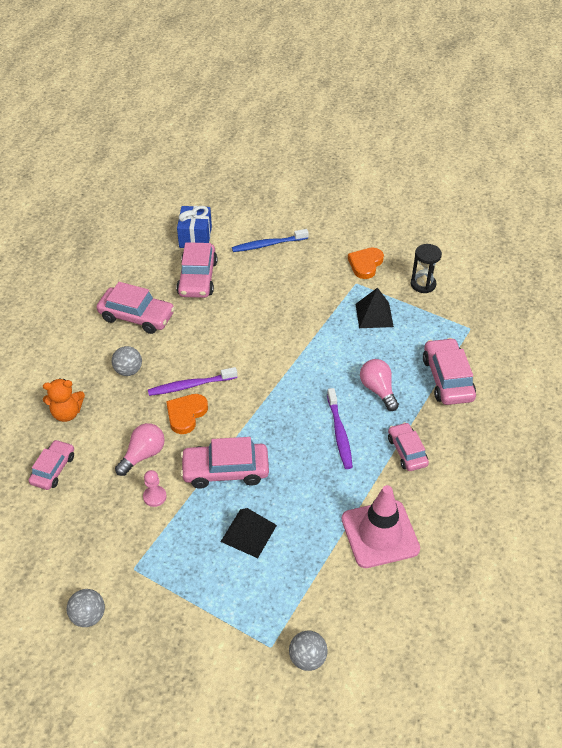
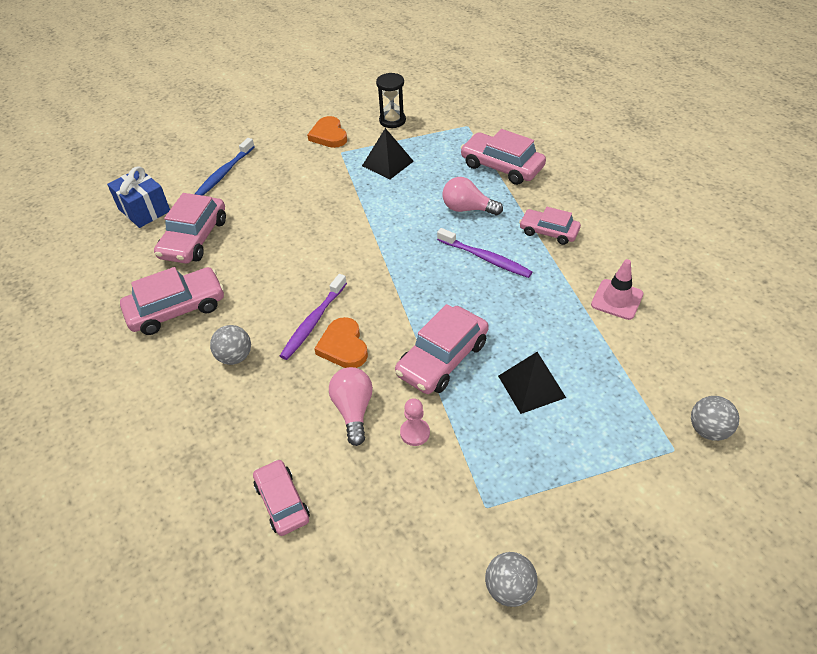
camera: 45 degrees left, 0 degrees up
orange teddy bear [43,379,85,422] -> none
pink car [176,242,217,298] -> pink car turned 60 degrees clockwise [154,193,226,264]
pink traffic cone [342,485,420,568] -> pink traffic cone [591,259,644,320], size x0.61

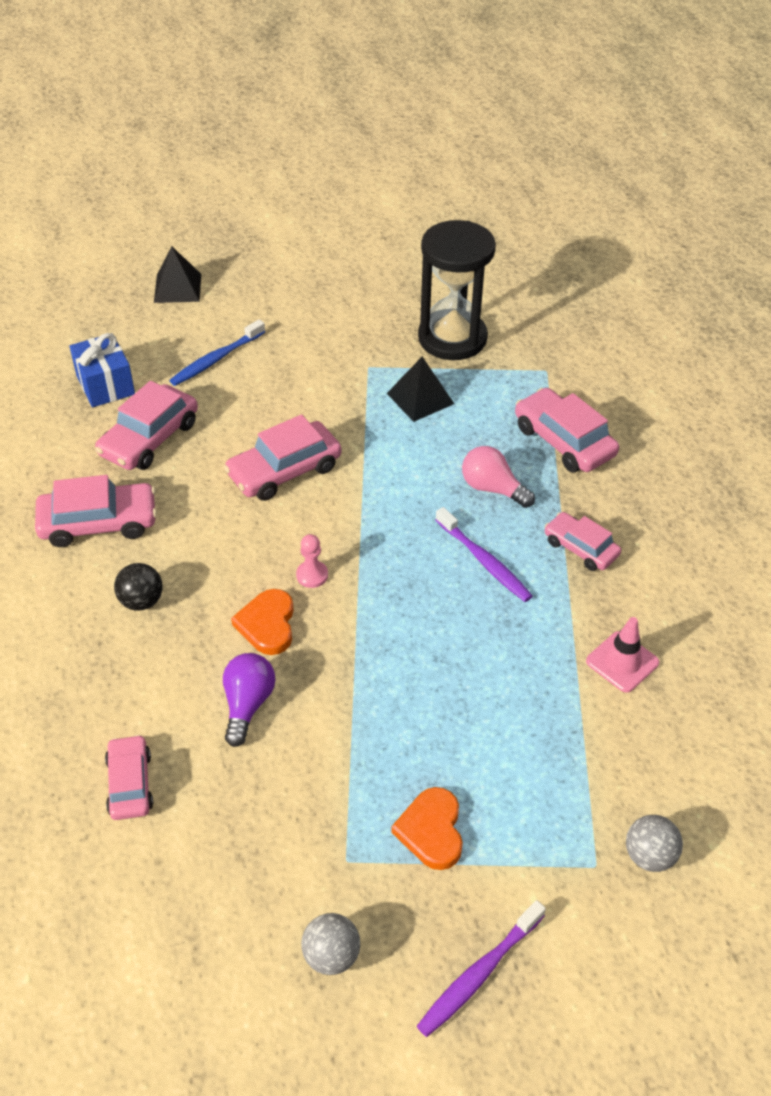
camera: 15 degrees right, 0 degrees up
grey ball [210,325,251,365] -> black ball [114,563,163,611]
purple toothbrush [280,274,347,360] -> purple toothbrush moved to [417,900,546,1037]
orange heart [307,116,347,148] -> orange heart moved to [391,787,463,870]
pink light bulb [329,367,373,446] -> purple light bulb [223,653,275,747]
black hourglass [376,73,406,128] -> black hourglass [418,220,496,360], size x1.91
pink car [395,304,489,394] -> pink car moved to [224,414,342,501]
pink pawn [400,399,430,446] -> pink pawn moved to [296,534,328,588]
black pyramid [498,352,566,414] -> black pyramid moved to [154,246,201,303]

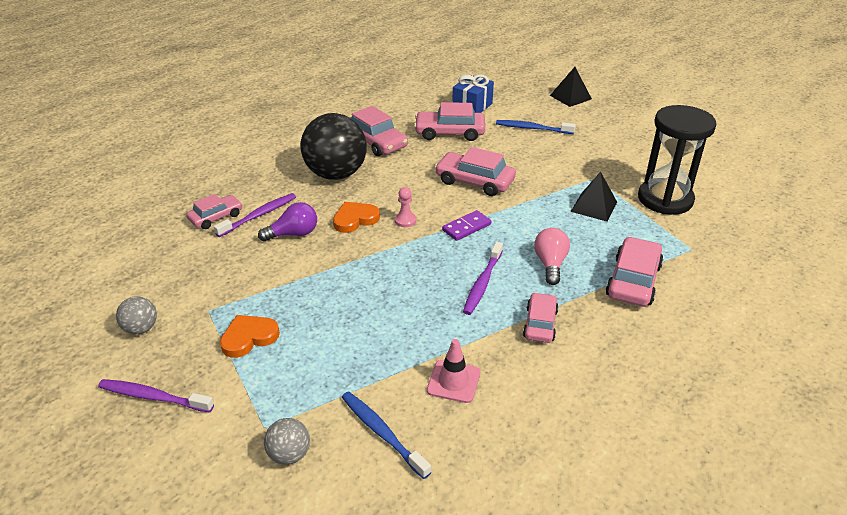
camera: 60 degrees right, 10 degrees down
black ball [114,563,163,611] -> black ball [301,113,367,180], size x2.23
none -> purple toothbrush [214,193,296,237]
none -> blue toothbrush [342,391,431,479]
none -> purple domino [442,210,491,241]

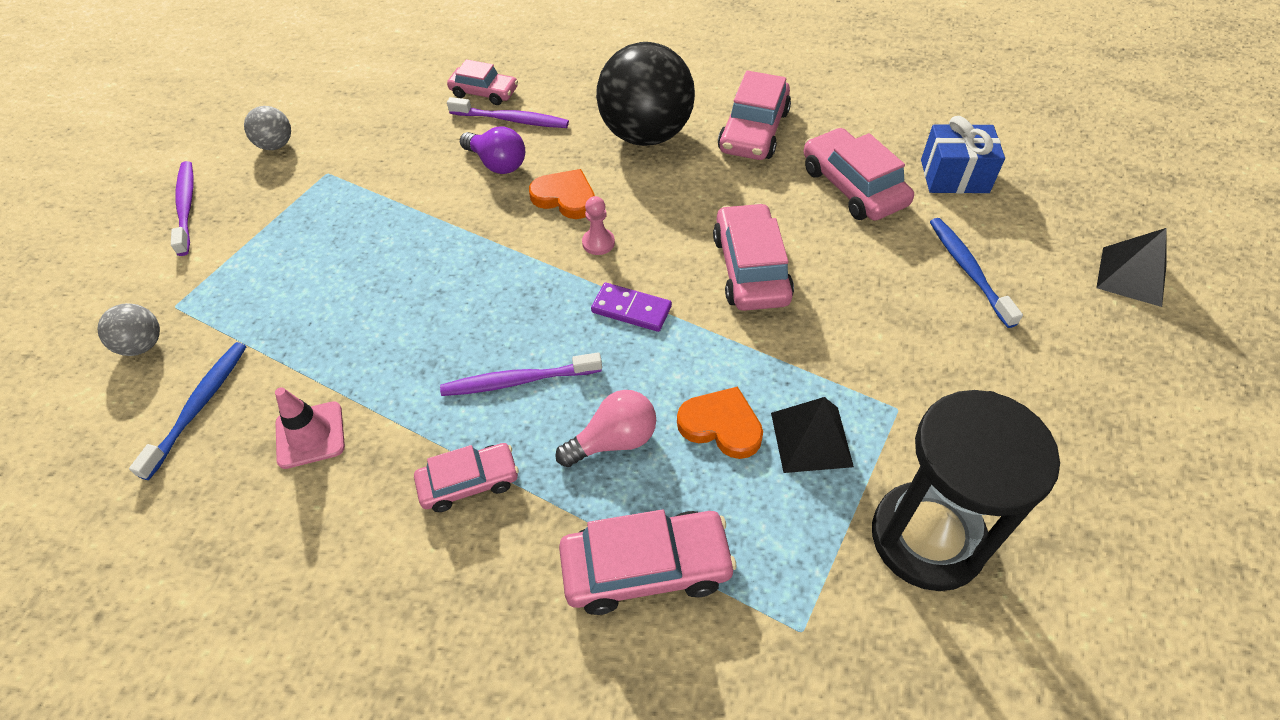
camera: 60 degrees right, 15 degrees up
orange heart [220,315,280,358] -> orange heart moved to [677,387,763,459]

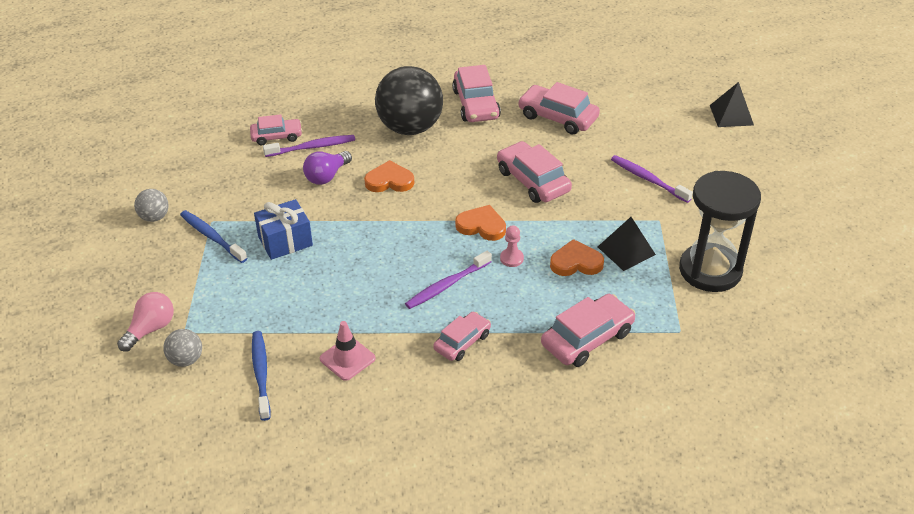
camera: 30 degrees left, 10 degrees down
purple toothbrush [171,161,193,256] -> purple toothbrush moved to [611,155,693,203]
purple light bulb [460,126,525,174] -> purple light bulb turned 120 degrees clockwise [303,151,352,185]
pink light bulb [555,390,656,467] -> pink light bulb moved to [117,292,174,352]
pink pawn [582,196,615,255] -> pink pawn moved to [500,225,524,267]
purple domino [591,283,672,332] -> orange heart [455,205,506,241]
blue gift [921,116,1005,194] -> blue gift moved to [254,199,313,260]
blue toothbrush [930,218,1023,328] -> blue toothbrush moved to [180,210,247,263]

